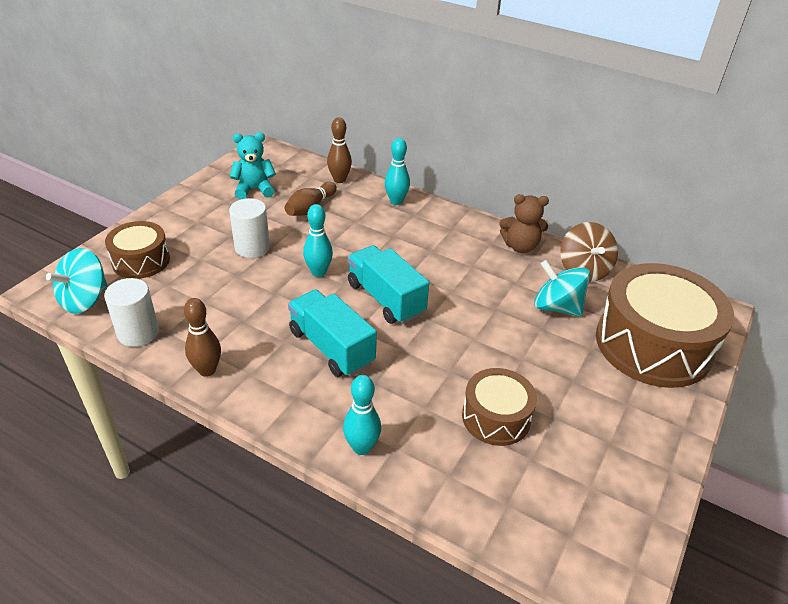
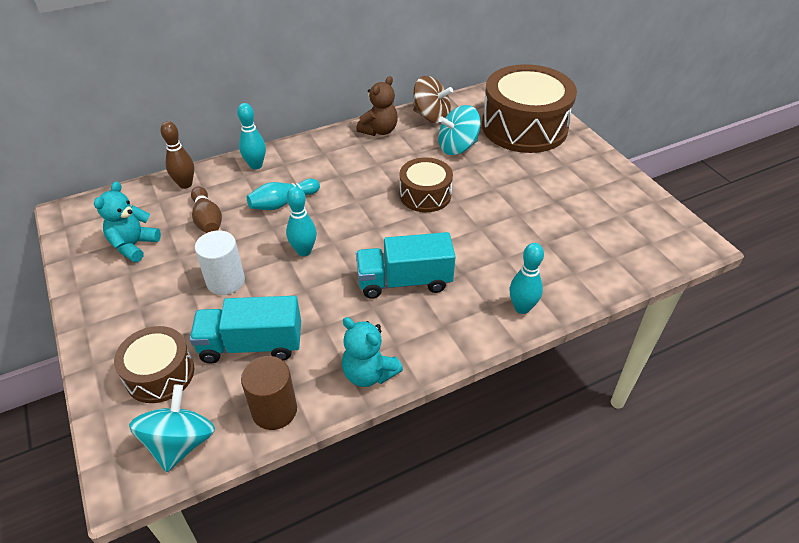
camera: 55 degrees left, 5 degrees up
turquoise spinning top [46,248,107,314] -> turquoise spinning top turned 150 degrees counterclockwise [129,385,215,472]
white cylinder [104,278,159,347] -> brown cylinder [241,356,297,430]
brown bowling pin [184,298,221,377] -> turquoise teddy bear [342,317,403,387]
turquoise truck [348,245,429,324] -> turquoise truck moved to [190,296,301,363]
brown drum [462,368,537,446] -> brown drum moved to [400,157,453,212]
none -> turquoise bowling pin [247,179,320,210]

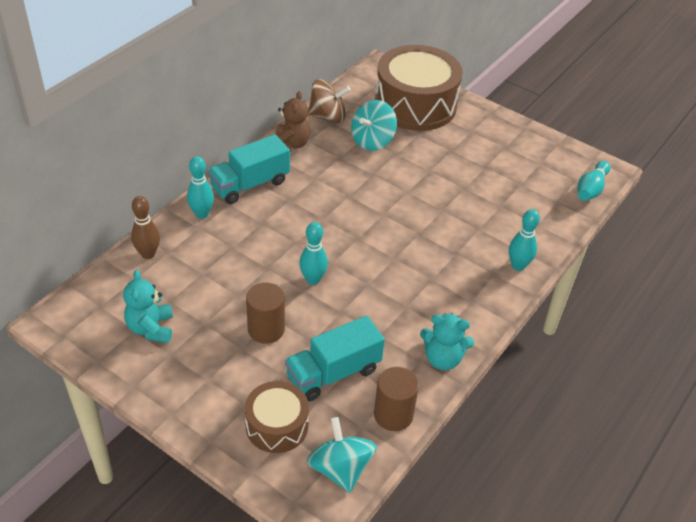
camera: 30 degrees left, 0 degrees up
brown bowling pin [191,186,222,233] -> none
white cylinder [195,230,245,295] -> brown cylinder [246,283,285,344]
turquoise bowling pin [247,179,320,210] -> turquoise bowling pin moved to [578,161,610,201]
turquoise truck [356,232,456,299] -> turquoise truck moved to [208,134,290,204]
brown drum [400,157,453,212] -> none

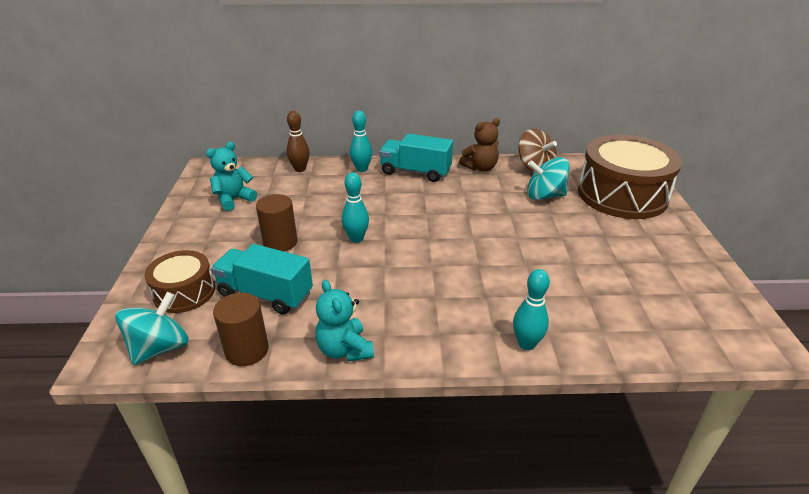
camera: 55 degrees right, 10 degrees down
turquoise bowling pin [578,161,610,201] -> none

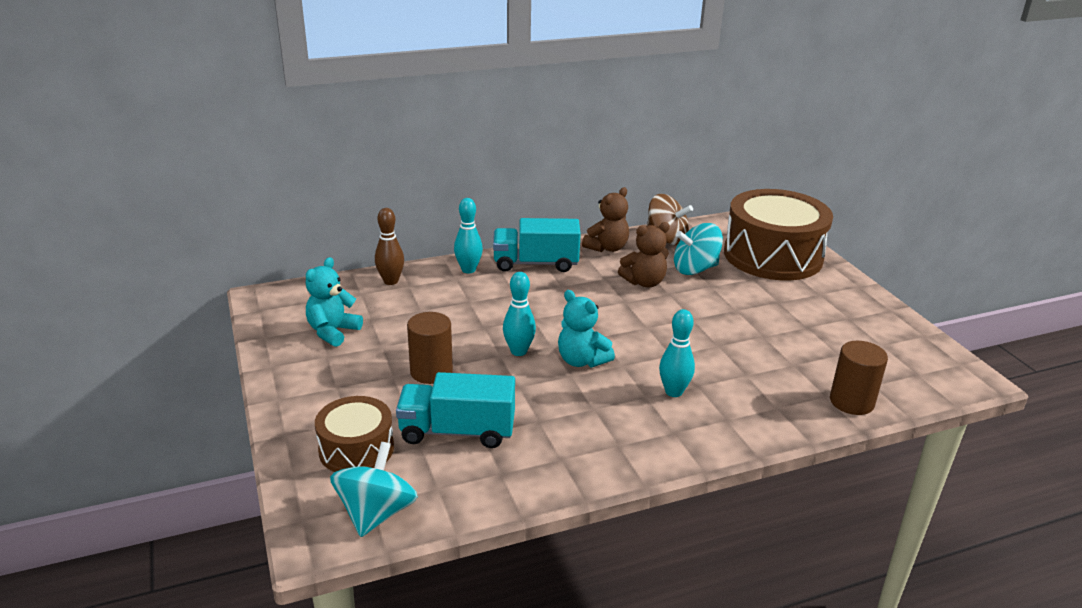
camera: 20 degrees left, 5 degrees down
brown cylinder [213,293,269,366] -> brown cylinder moved to [830,341,888,415]
turquoise teddy bear [315,280,374,362] -> turquoise teddy bear moved to [558,290,615,368]
turquoise bowling pin [513,269,550,350] -> turquoise bowling pin moved to [659,309,695,397]
none -> brown teddy bear [618,222,670,288]

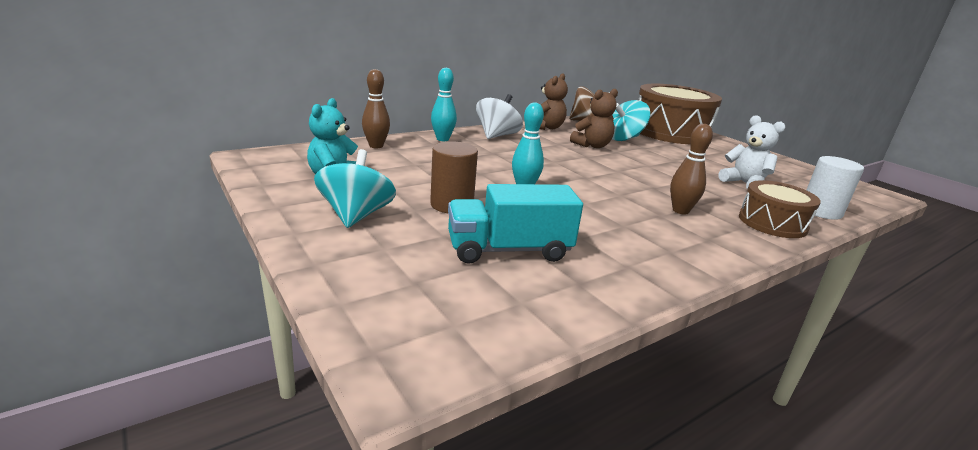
camera: 15 degrees left, 5 degrees down
brown drum [315,396,394,472] -> brown drum moved to [739,180,821,238]
turquoise spinning top [330,442,418,537] -> turquoise spinning top moved to [314,149,396,228]
turquoise truck [493,218,581,272] -> white spinning top [476,94,523,139]
turquoise teddy bear [558,290,615,368] -> none
turquoise bowling pin [659,309,695,397] -> brown bowling pin [670,124,713,215]
brown cylinder [830,341,888,415] -> white cylinder [807,156,864,220]
none -> white teddy bear [719,116,785,189]

